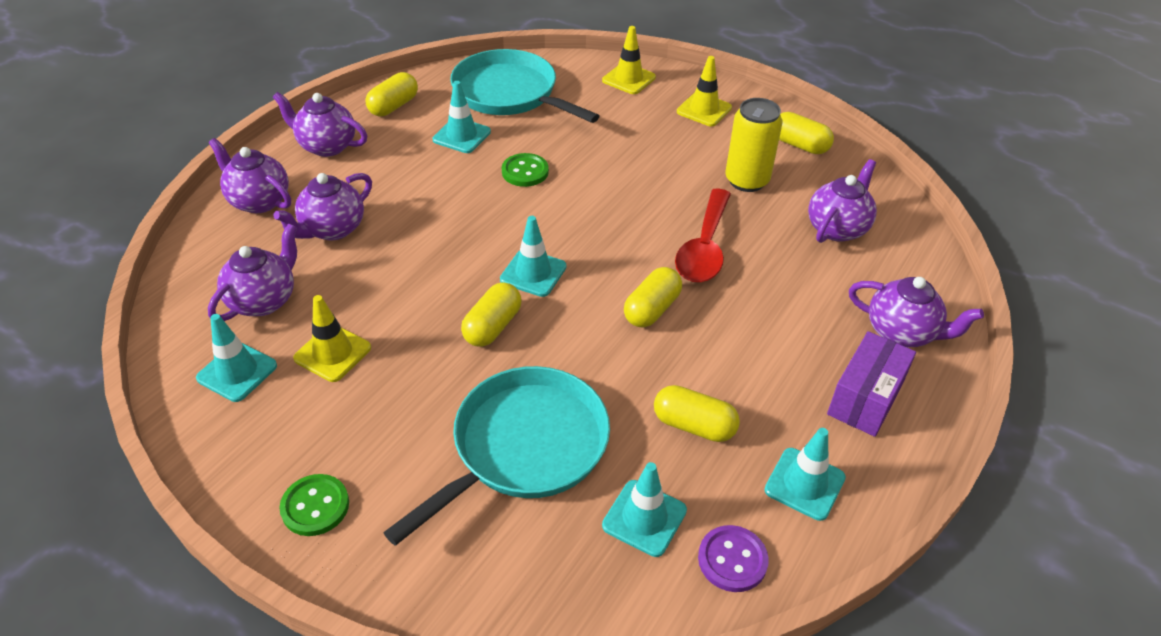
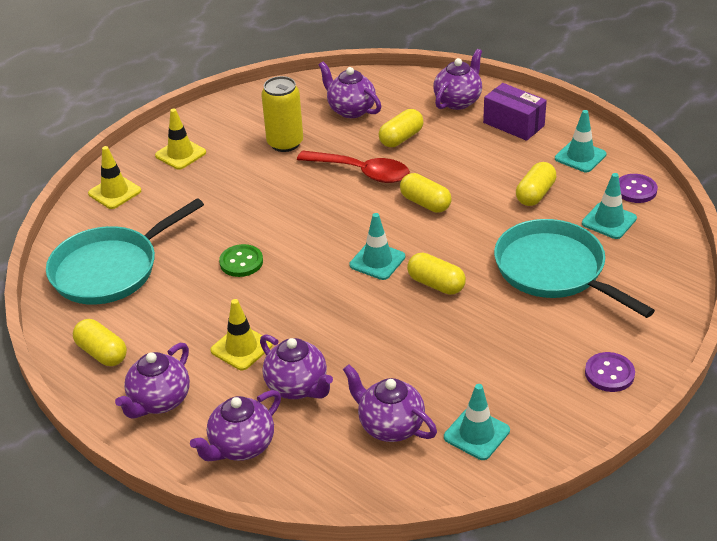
camera: 80 degrees left, 5 degrees down
green button [279,474,349,536] -> purple button [585,352,635,392]
yellow traffic cone [293,295,371,382] -> yellow traffic cone moved to [210,299,273,370]
turquoise traffic cone [433,81,491,153] -> none
yellow capsule [779,112,834,154] -> yellow capsule moved to [379,109,424,147]

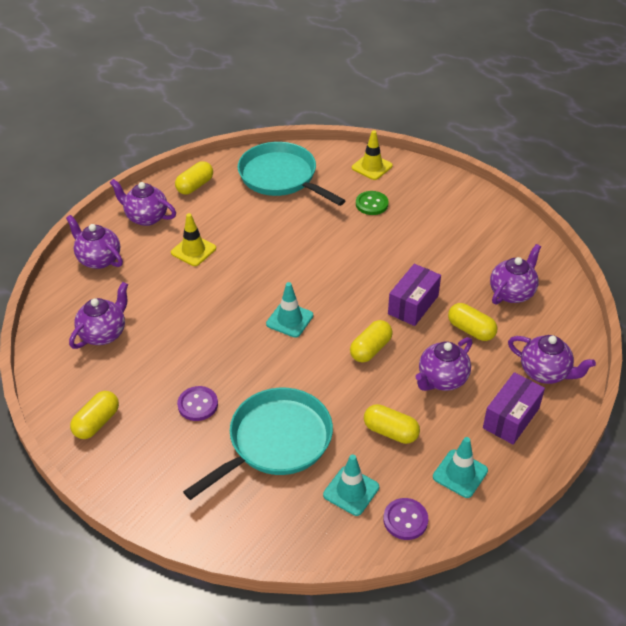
camera: 85 degrees right, 5 degrees up
yellow traffic cone [155,109,206,170] -> none
green button [219,244,263,277] -> green button moved to [356,191,389,215]
purple teapot [260,334,333,399] -> purple teapot moved to [415,337,472,391]
yellow can [261,76,303,152] -> none
red spoon [297,151,410,183] -> purple box [388,264,441,326]
yellow capsule [407,253,466,295] -> yellow capsule moved to [70,391,119,439]
turquoise traffic cone [444,384,510,460] -> none
purple button [585,352,635,392] -> purple button moved to [177,386,218,421]

